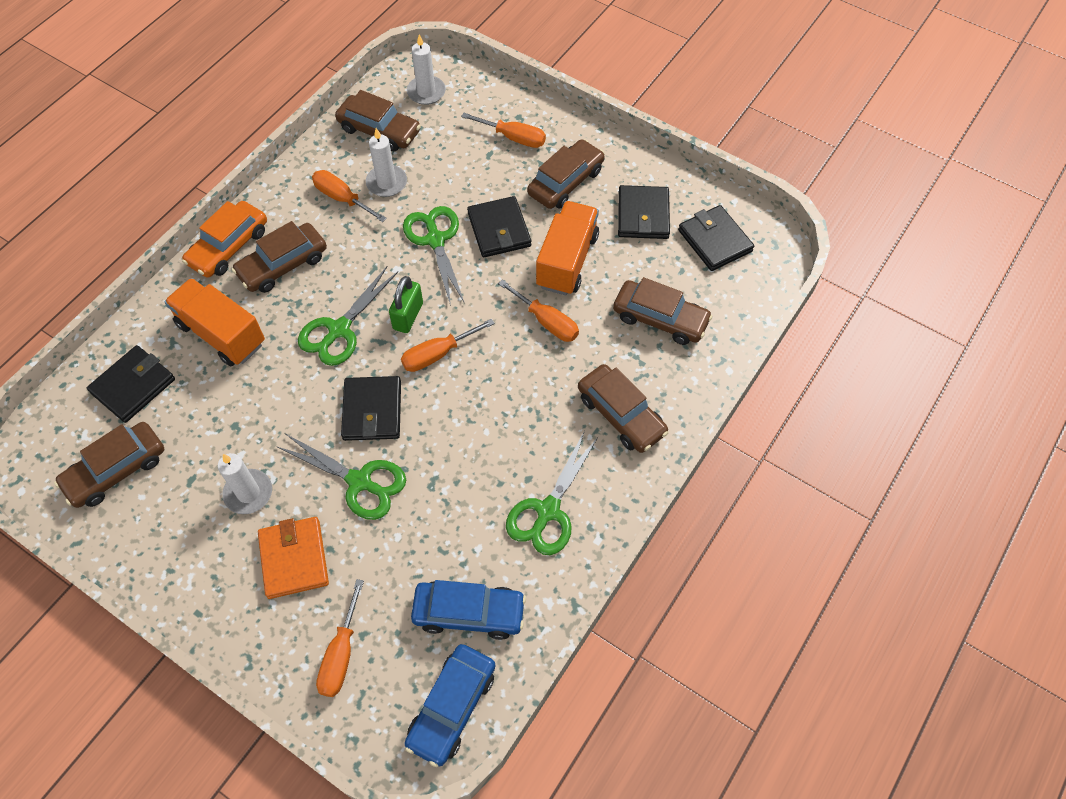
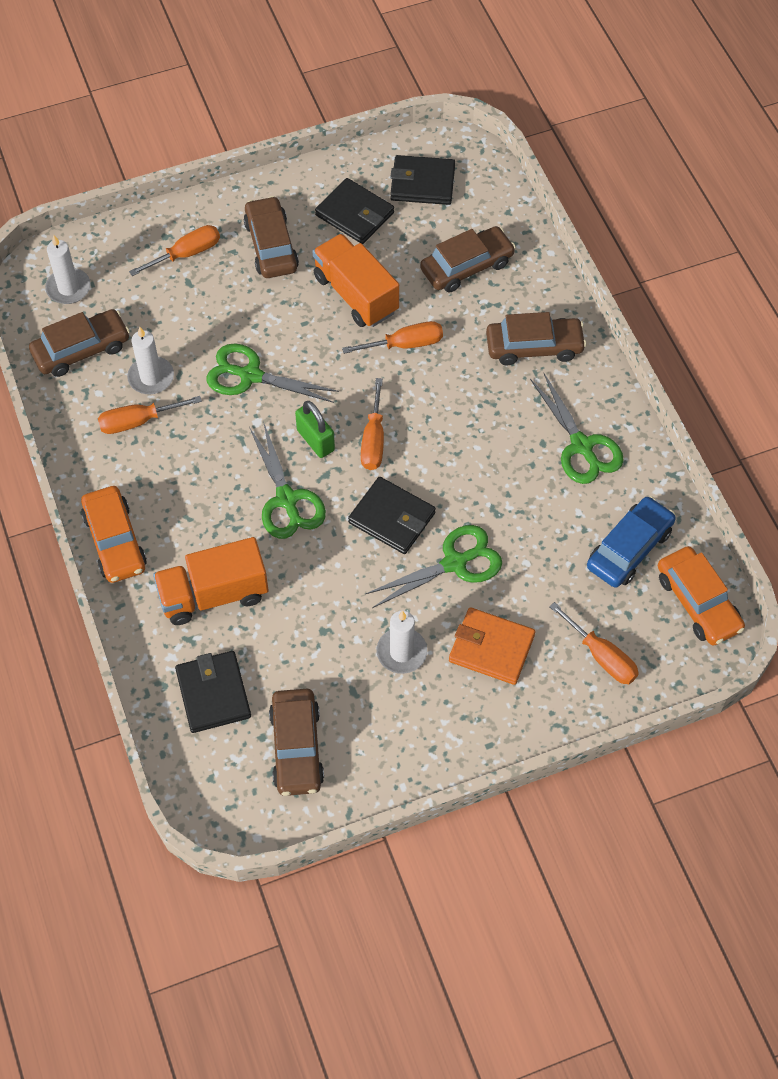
camera: 55 degrees left, 0 degrees up
brown car [232,221,327,293] -> none
blue car [404,644,496,767] -> orange car [658,546,745,646]
black wallet [467,196,531,257] -> none

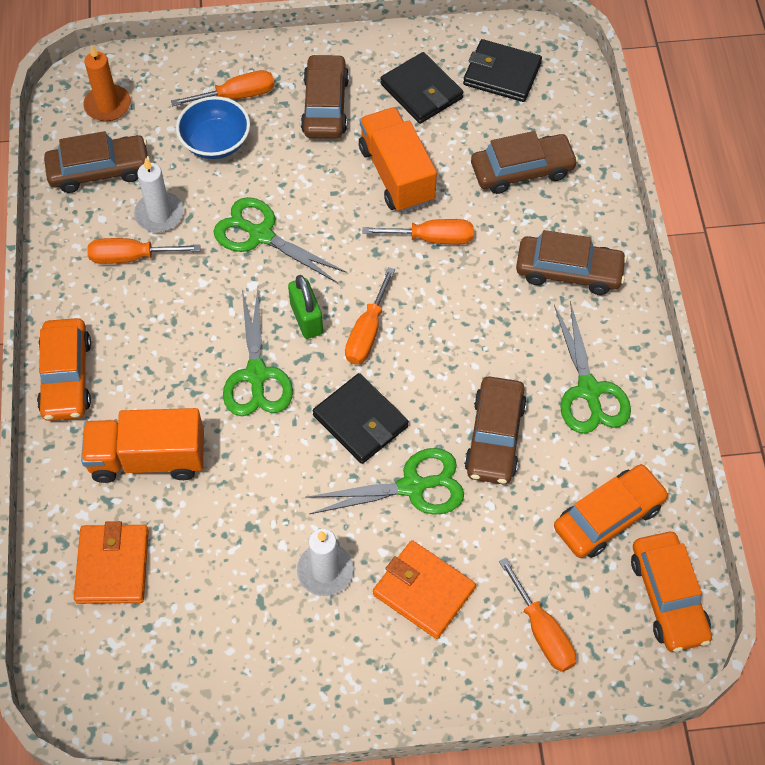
camera: 15 degrees right, 0 degrees up
white candle [45,235,91,304] -> orange candle [83,45,131,122]
black wallet [175,651,251,733] -> orange wallet [74,521,149,604]
brown car [269,689,324,796] -> brown car moved to [464,376,527,484]
blue car [587,496,676,588] -> orange car [554,464,669,558]
none -> blue bowl [176,96,250,159]

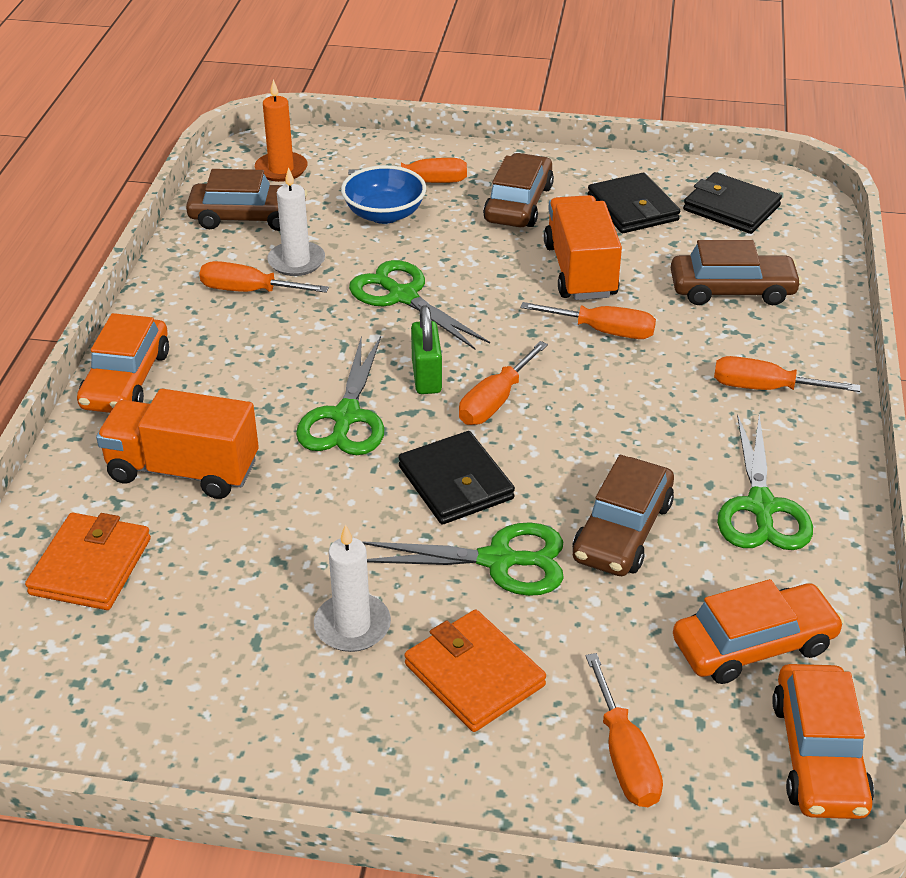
camera: 15 degrees right, 20 degrees down
brown car [516,230,627,295] -> orange screwdriver [714,356,860,392]

